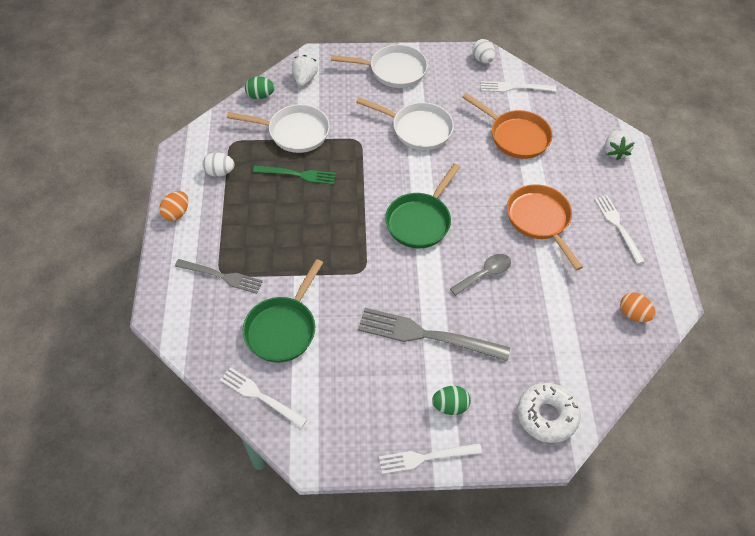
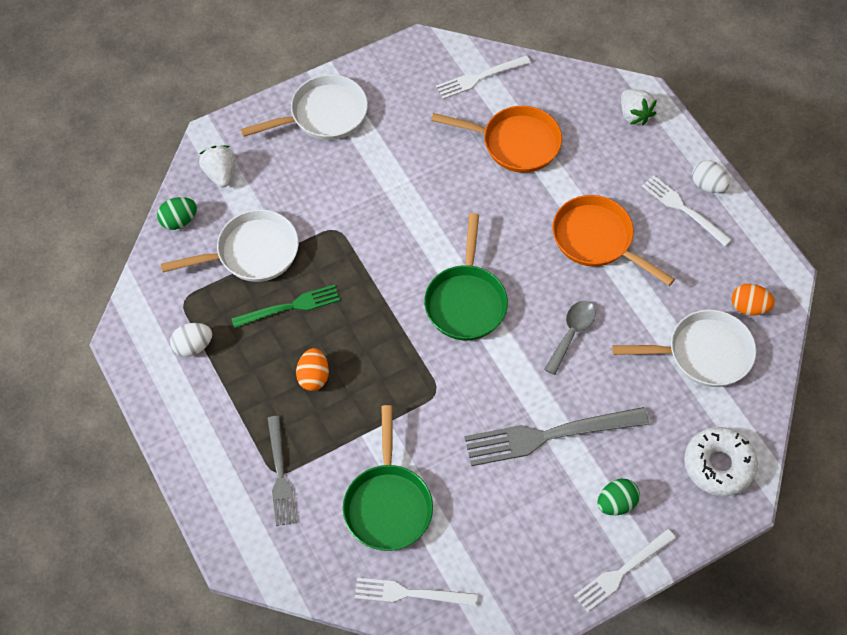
camera: 25 degrees left, 5 degrees up
orange egg [159,191,188,221] -> orange egg moved to [296,348,329,391]
grey fork [175,259,263,294] -> grey fork turned 90 degrees clockwise [268,416,296,526]
white pan [356,97,454,150] -> white pan moved to [612,310,756,387]
white egg [472,39,495,64] -> white egg moved to [692,160,730,193]

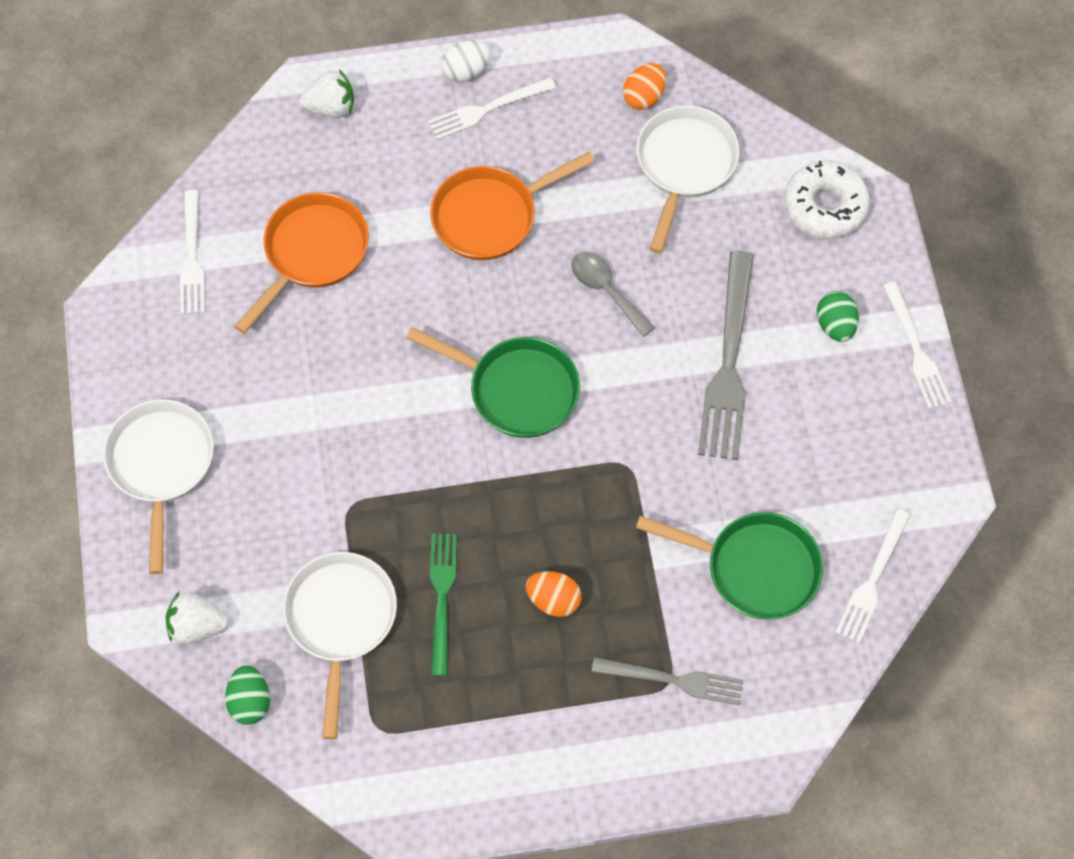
camera: 70 degrees left, 5 degrees up
white egg [170,323,212,357] -> none

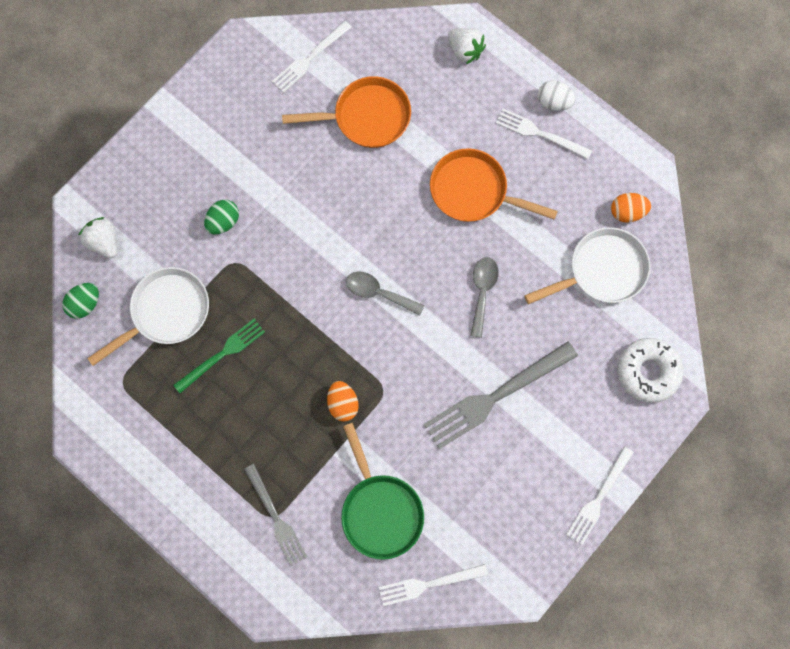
camera: 50 degrees right, 10 degrees up
white pan [103,399,214,574] -> none
green pan [406,327,580,438] -> grey spoon [346,272,424,315]
orange egg [526,571,581,617] -> orange egg moved to [327,381,359,422]
green egg [817,291,859,342] -> green egg moved to [204,200,239,234]

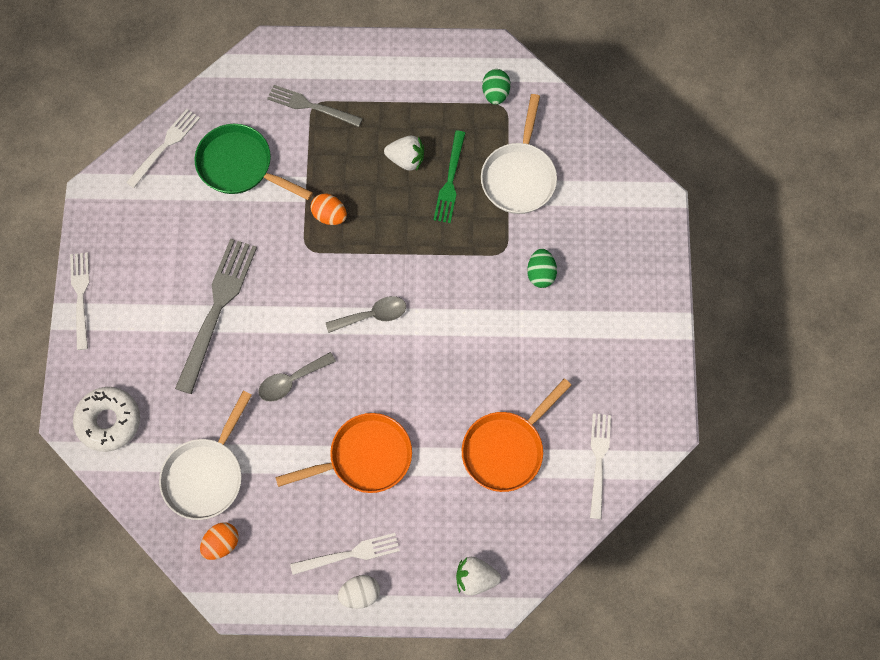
camera: 140 degrees right, 5 degrees down
green egg [62,283,99,319] -> green egg moved to [482,69,511,105]
white strawberry [78,217,118,258] -> white strawberry moved to [384,136,424,171]
grey spoon [470,257,499,338] -> grey spoon turned 90 degrees clockwise [258,352,336,401]

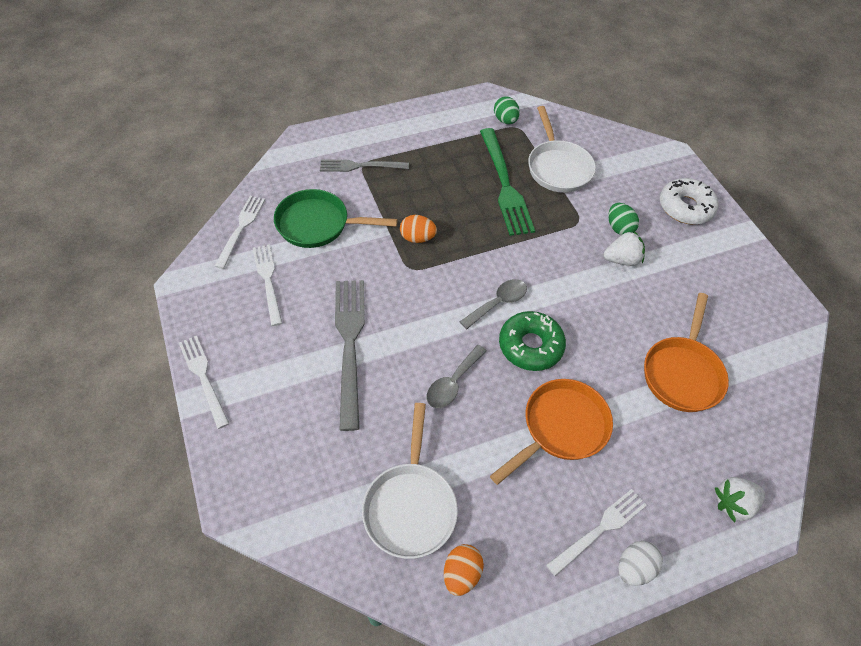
camera: 25 degrees left, 15 degrees down
white donut [73,387,140,452] -> white donut moved to [660,178,718,225]
white strawberry [384,136,424,171] -> white strawberry moved to [604,231,645,266]
green fork [434,131,465,223] -> green fork [480,128,535,236], size x1.61
white fork [590,414,611,519] -> white fork moved to [253,244,282,326]
none -> green donut [499,311,566,371]

